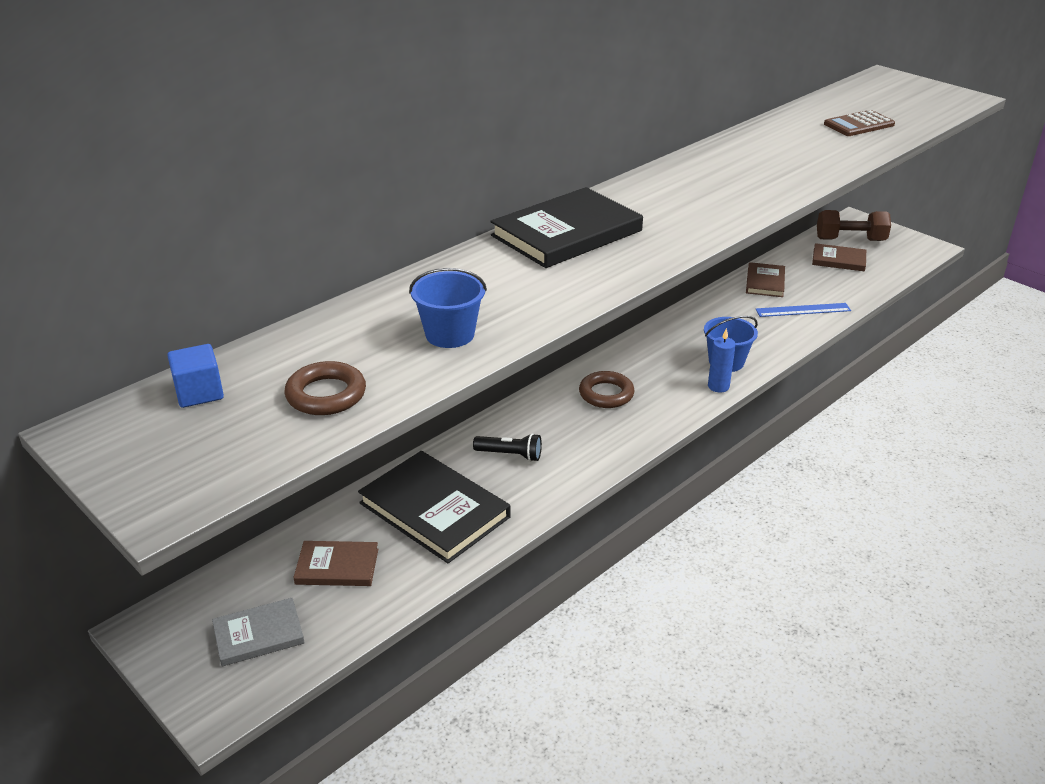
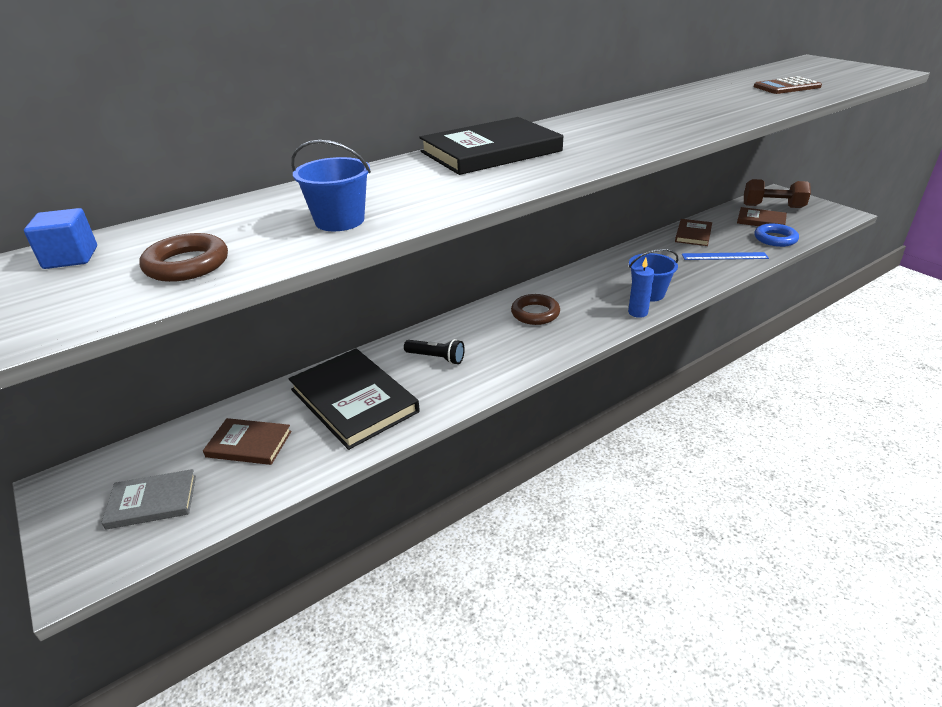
camera: 10 degrees right, 0 degrees up
none -> blue ring [754,224,799,247]

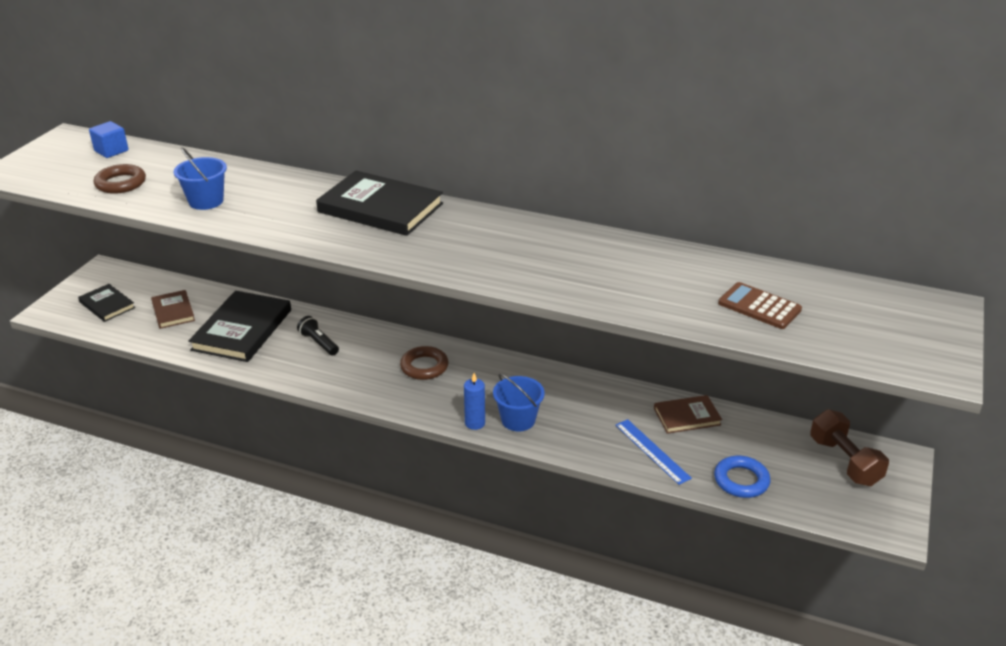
camera: 55 degrees right, 0 degrees up
grey book [101,469,196,530] -> black book [78,284,135,322]
black flashlight [404,339,465,365] -> black flashlight turned 150 degrees clockwise [297,316,339,355]
brown book [737,207,787,226] -> none

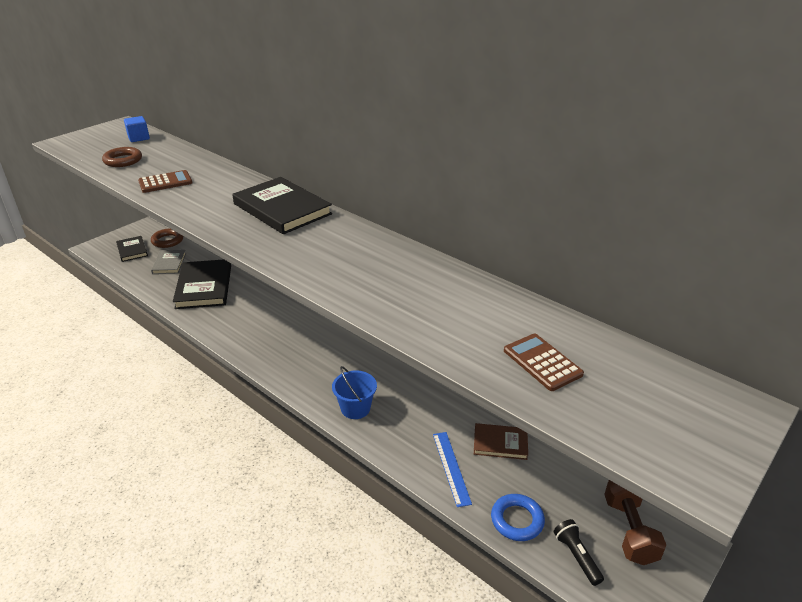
camera: 20 degrees right, 0 degrees up
brown book [151,290,195,329] -> grey book [151,250,186,274]
blue bucket [174,147,227,210] -> brown calculator [138,170,192,193]
black book [188,291,291,362] -> black book turned 45 degrees counterclockwise [173,260,231,309]
black flashlight [297,316,339,355] -> black flashlight moved to [554,519,604,586]
brown ring [400,346,448,380] -> brown ring moved to [151,228,183,248]
blue candle [464,373,485,430] -> none

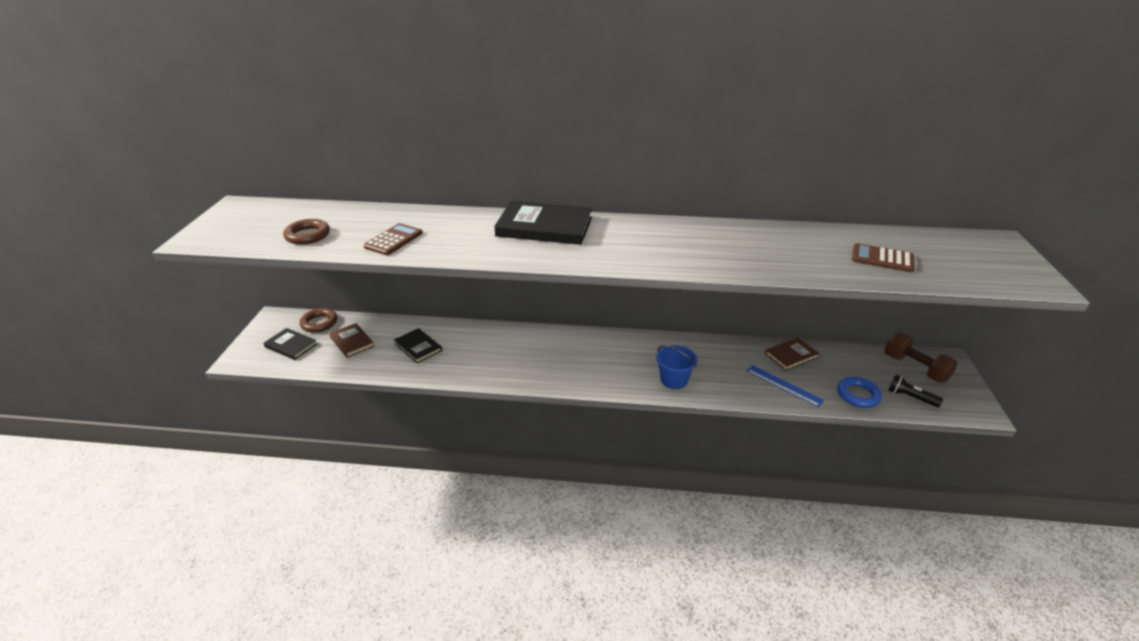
camera: 35 degrees left, 0 degrees up
blue cube [124,116,150,142] -> none
grey book [151,250,186,274] -> brown book [329,323,374,358]
black book [173,260,231,309] -> black book [394,328,442,363], size x0.56

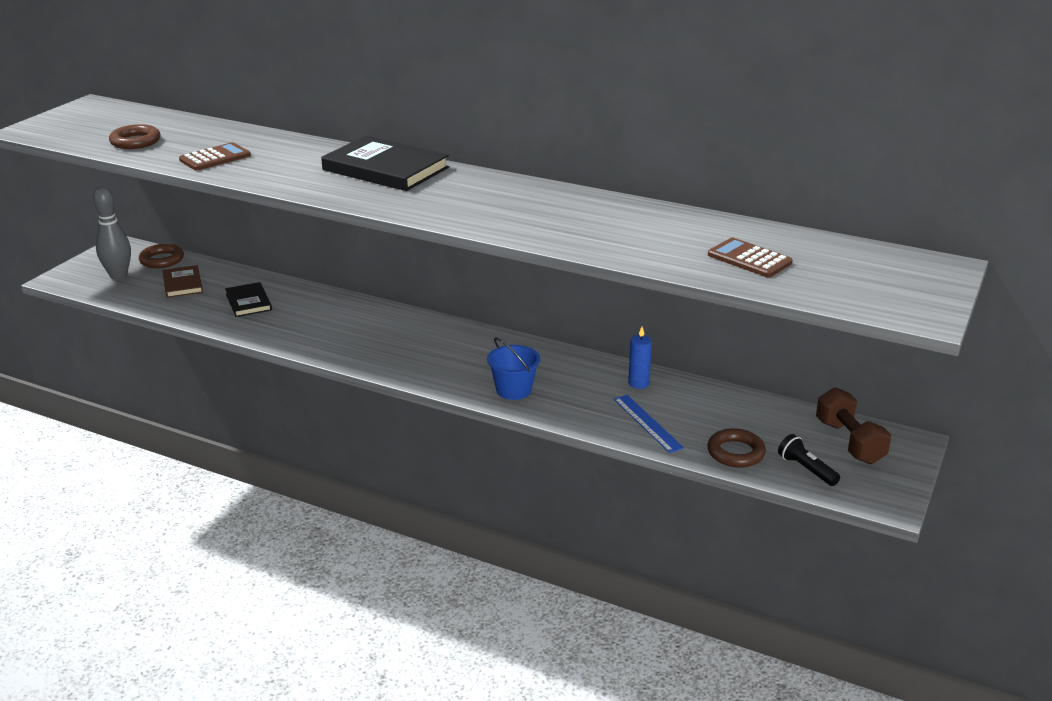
camera: 20 degrees right, 5 degrees down
black book [263,328,317,360] -> grey bowling pin [93,187,131,280]
brown book [765,338,820,371] -> none
blue ring [837,377,882,408] -> brown ring [707,428,766,468]
none -> blue candle [628,327,652,389]

